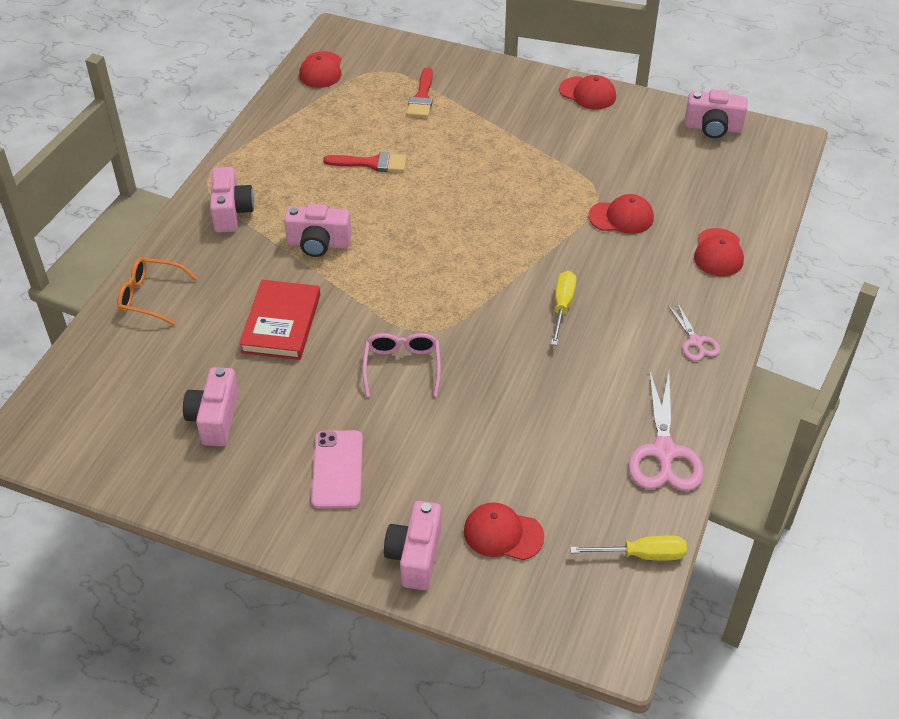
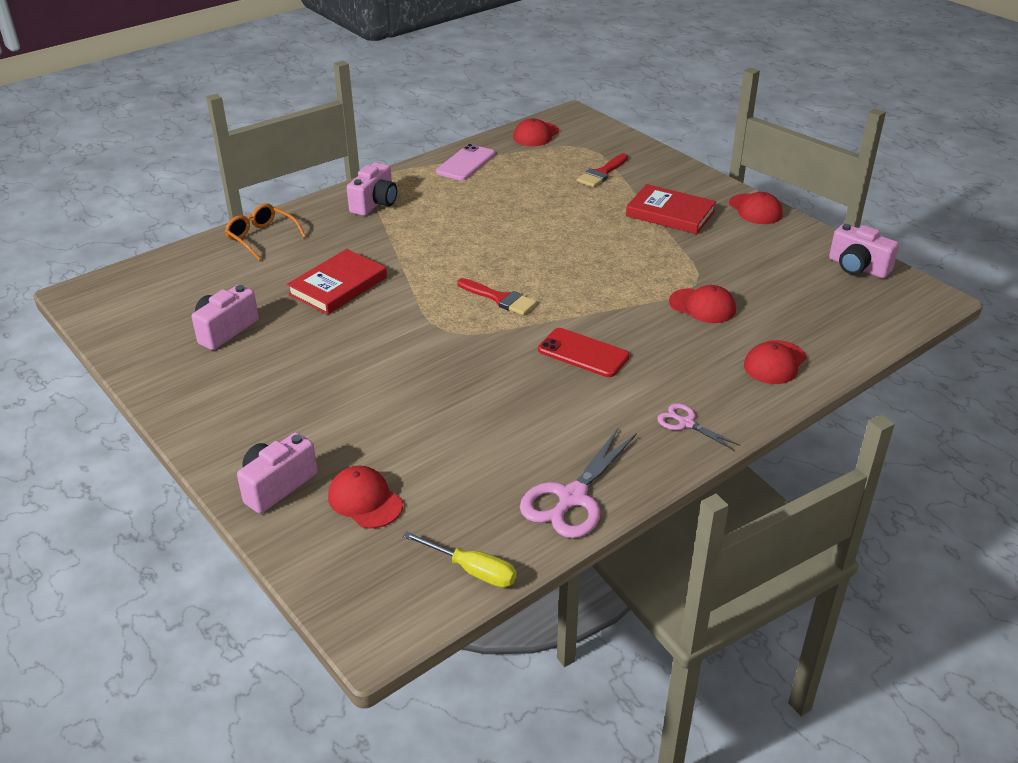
camera: 30 degrees right, 10 degrees down
pink camera [284,204,352,257] -> none
pink phone [311,430,363,509] -> pink phone moved to [436,144,495,181]
red brush [323,152,407,172] -> red brush moved to [457,278,537,315]
pink glasses [362,333,441,397] -> none
yellow screwdriver [551,271,576,346] -> red phone [538,328,630,377]
pink scissors [668,302,720,361] -> pink scissors turned 120 degrees clockwise [657,403,740,450]
none -> red book [626,184,716,234]

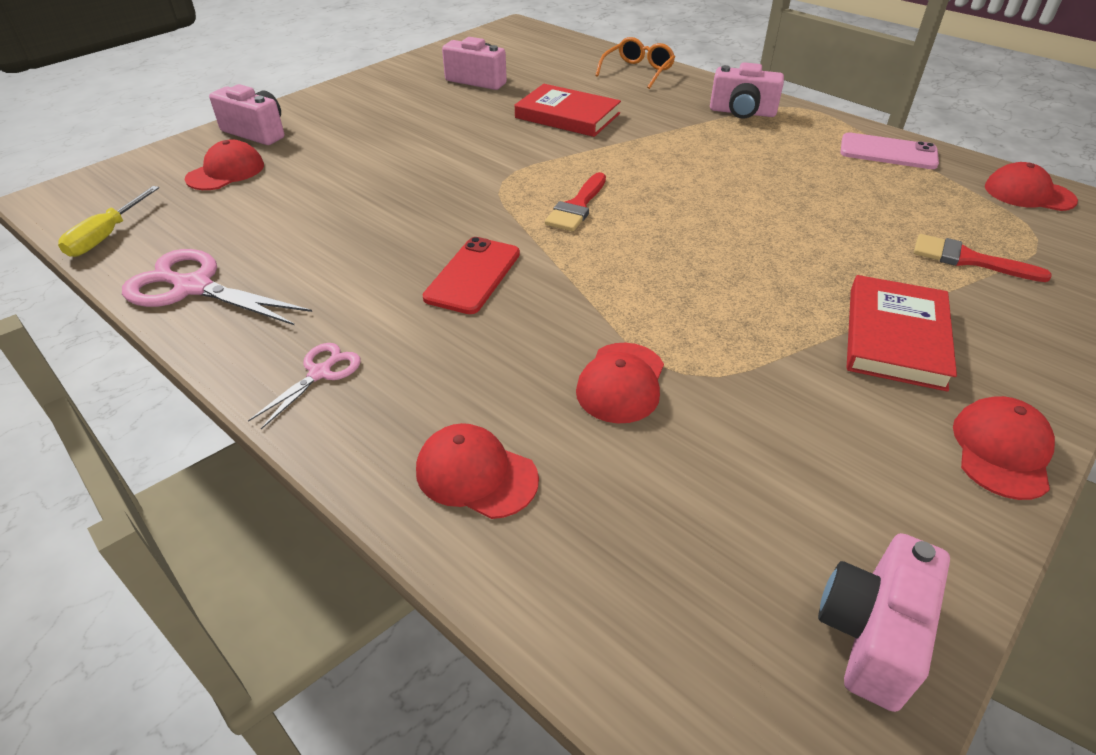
camera: 80 degrees right, 5 degrees up
red cap [729,192,782,224] -> red cap turned 150 degrees clockwise [953,396,1055,500]

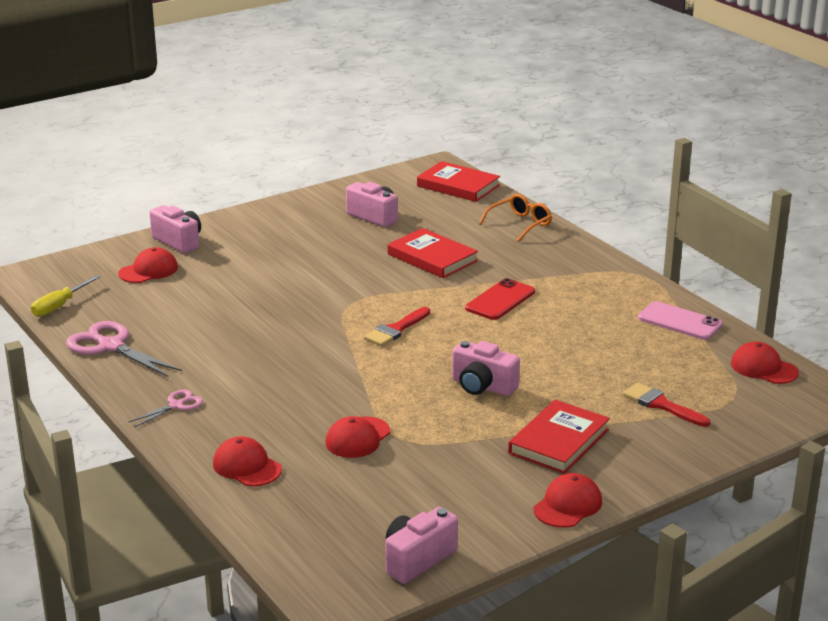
camera: 15 degrees right, 15 degrees down
red phone [423,237,520,314] -> red phone moved to [465,278,535,320]
pink camera [710,62,784,119] -> pink camera moved to [452,341,520,396]
none -> red book [417,161,500,202]

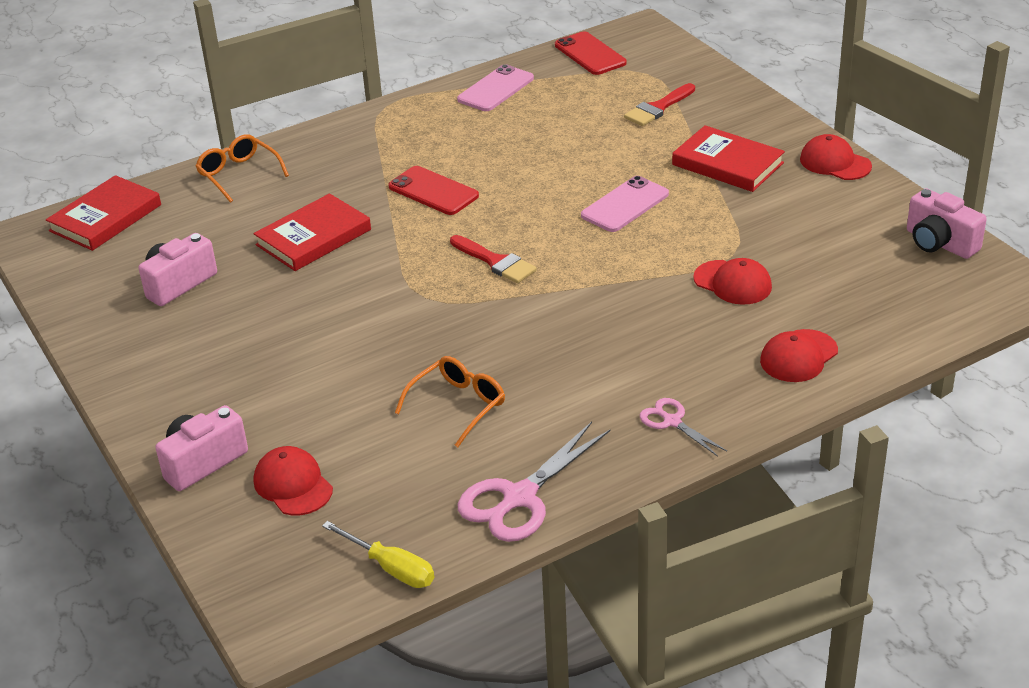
camera: 85 degrees left, 10 degrees up
pink camera [452,341,520,396] -> pink phone [581,176,669,232]
red cap [731,342,799,384] -> red phone [555,31,627,75]
none -> orange glasses [395,356,505,447]

